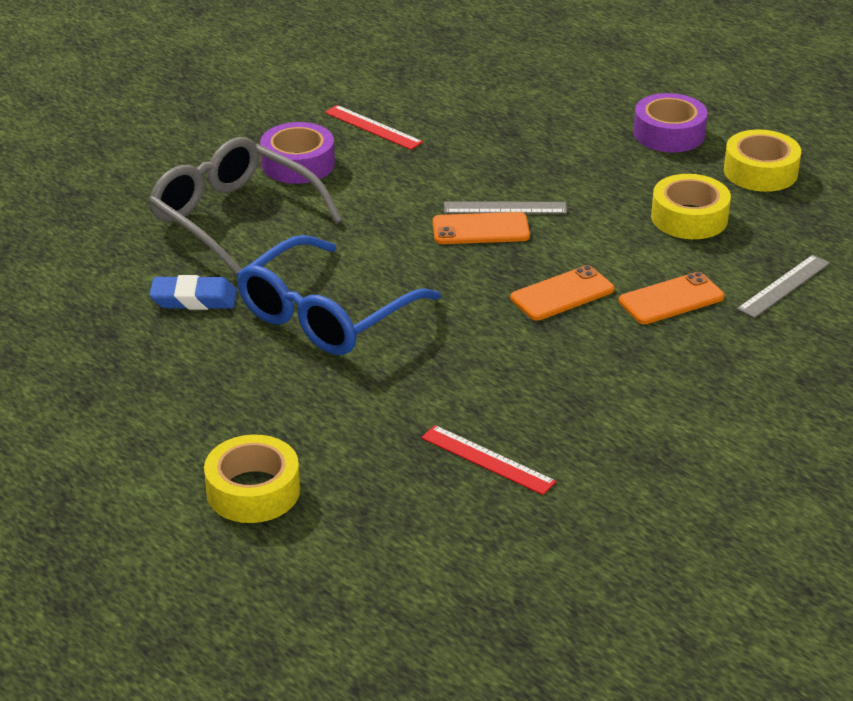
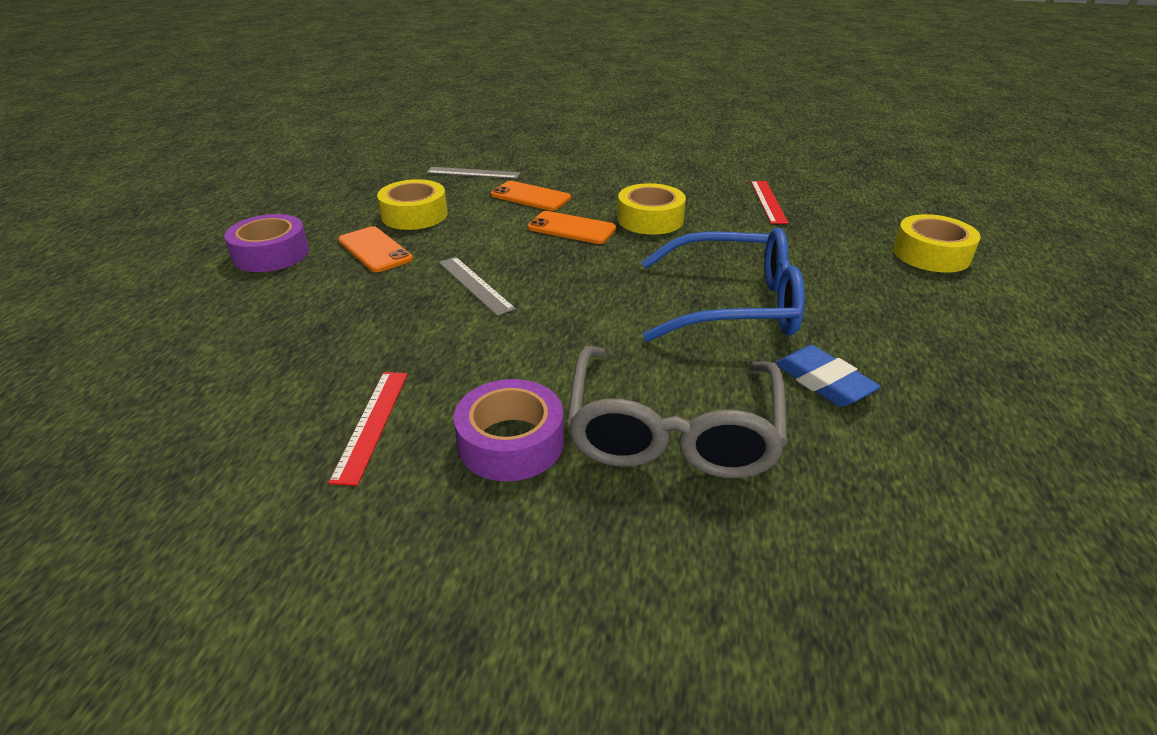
camera: 125 degrees left, 0 degrees up
orange phone [433,212,530,244] -> orange phone moved to [338,226,413,272]
yellow tape [724,129,801,192] -> yellow tape moved to [617,183,686,235]

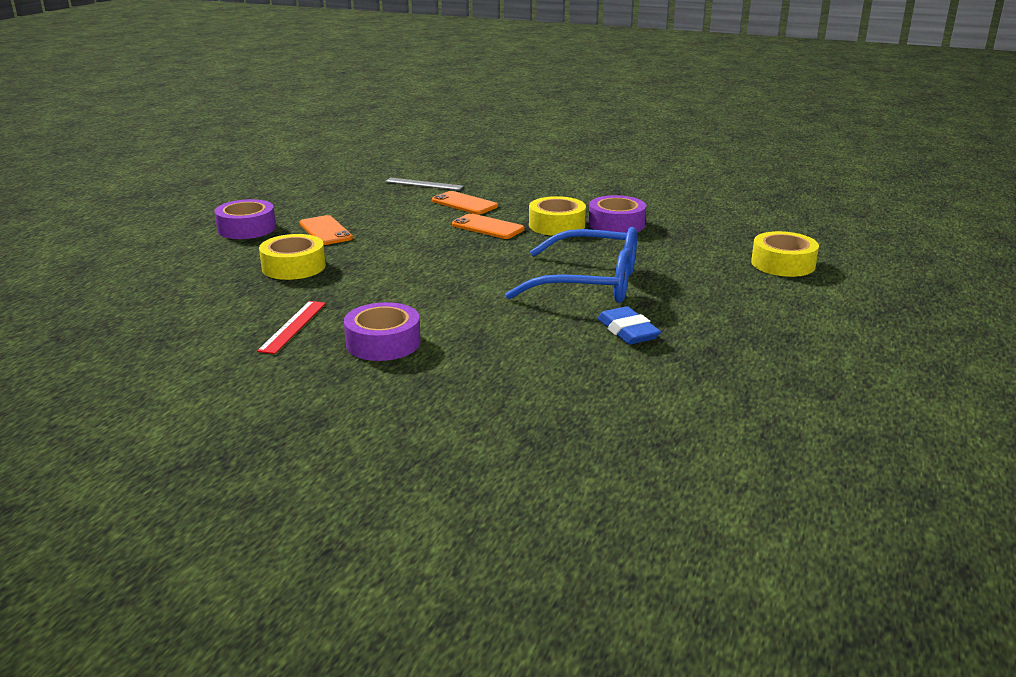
camera: 10 degrees right, 10 degrees down
yellow tape [377,179,448,230] -> yellow tape moved to [259,234,326,280]
grey ruler [439,257,516,316] -> none
grey glasses [567,346,787,478] -> none
red ruler [751,181,789,224] -> none
none -> purple tape [589,195,646,233]

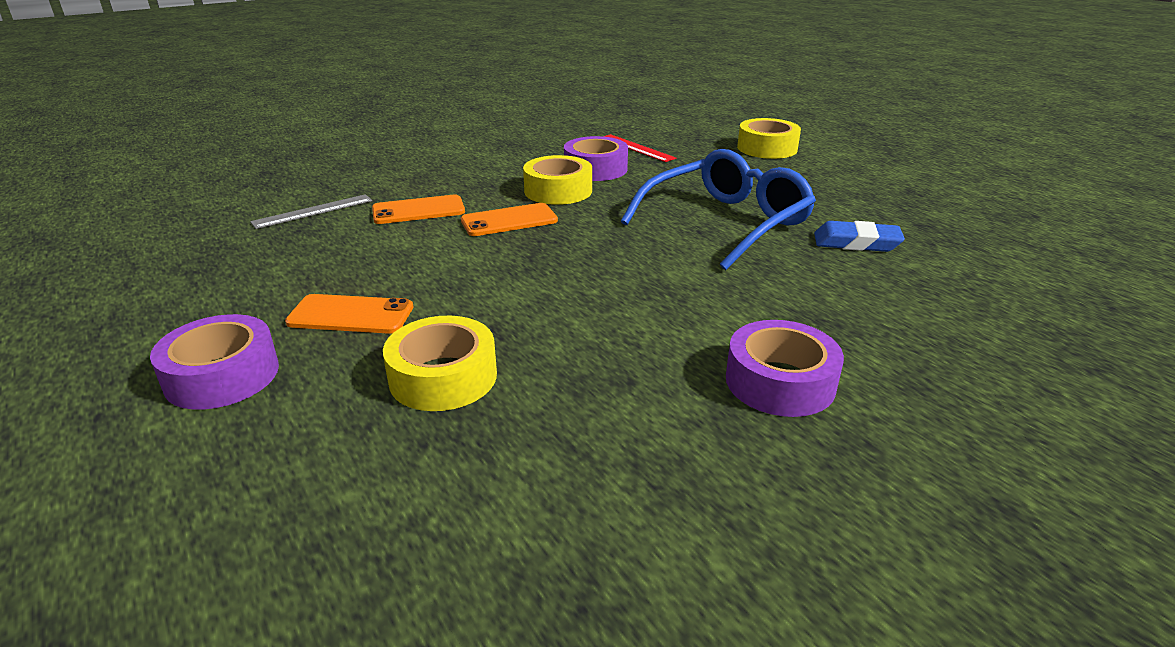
camera: 55 degrees left, 5 degrees up
red ruler [257,301,326,354] -> red ruler moved to [602,134,677,162]

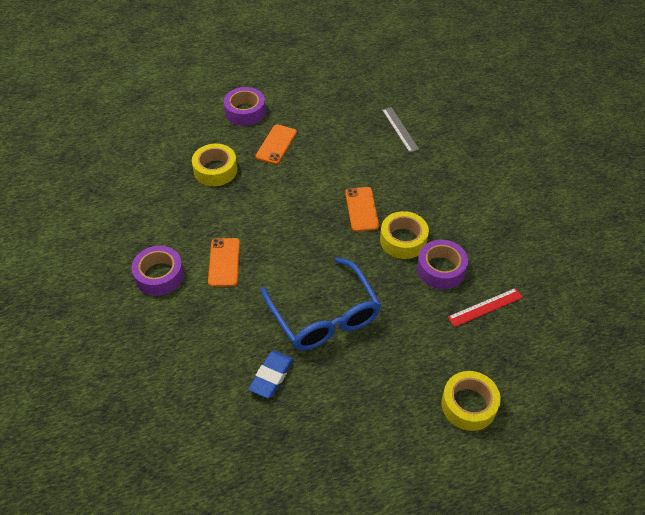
camera: 105 degrees right, 20 degrees up
orange phone [372,195,465,224] -> orange phone moved to [208,238,240,287]

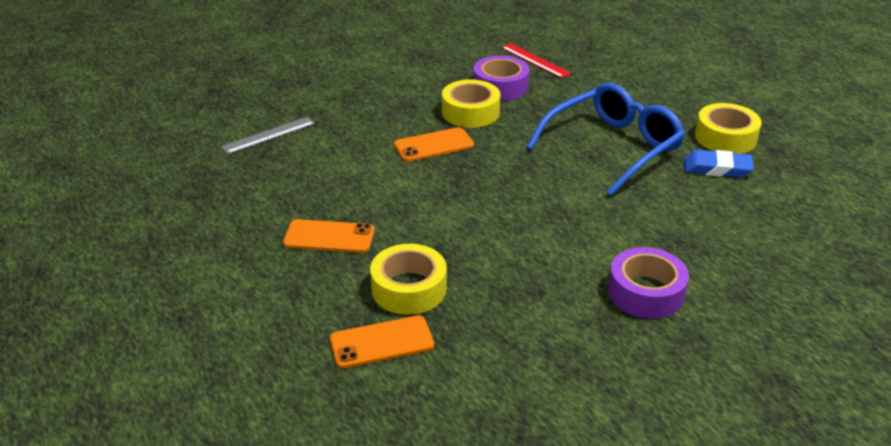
camera: 105 degrees left, 15 degrees down
orange phone [208,238,240,287] -> orange phone moved to [330,316,434,369]
purple tape [224,87,266,126] -> none
yellow tape [442,371,501,431] -> yellow tape moved to [695,103,762,154]

